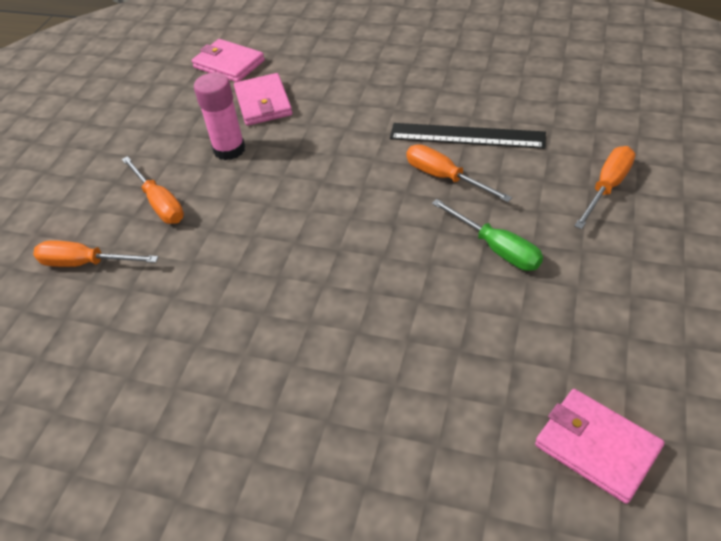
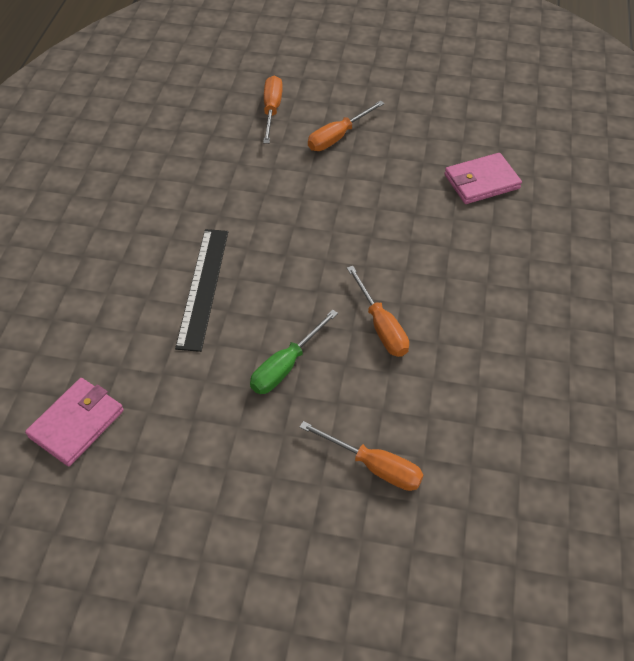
camera: 80 degrees right, 5 degrees up
pink wallet [192,39,265,82] -> none
pink glue stick [194,72,245,160] -> none
black ruler [390,123,546,149] -> black ruler moved to [175,229,228,352]
orange screwdriver [406,144,512,202] -> orange screwdriver turned 120 degrees clockwise [347,266,409,357]

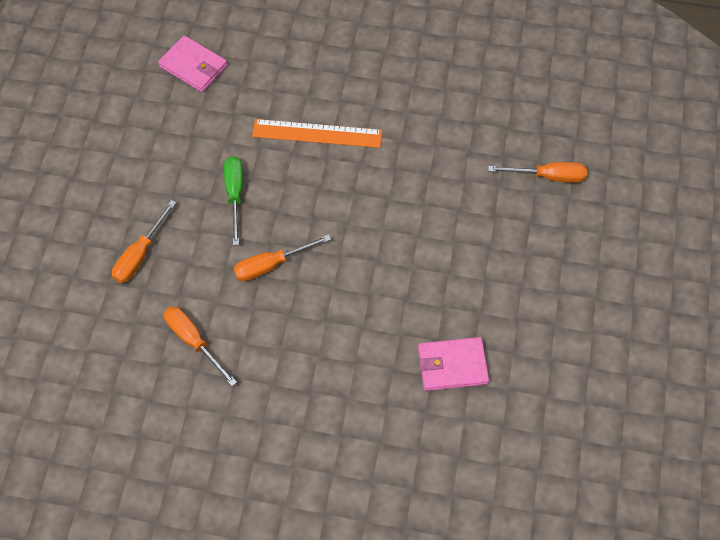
camera: 90 degrees right, 10 degrees up
black ruler [175,229,228,352] -> orange ruler [252,119,382,148]
green screwdriver [250,310,338,394] -> green screwdriver turned 45 degrees clockwise [224,156,243,245]
orange screwdriver [308,100,385,151] -> orange screwdriver moved to [164,306,237,386]
pink wallet [444,153,522,204] -> pink wallet turned 75 degrees counterclockwise [418,337,489,391]

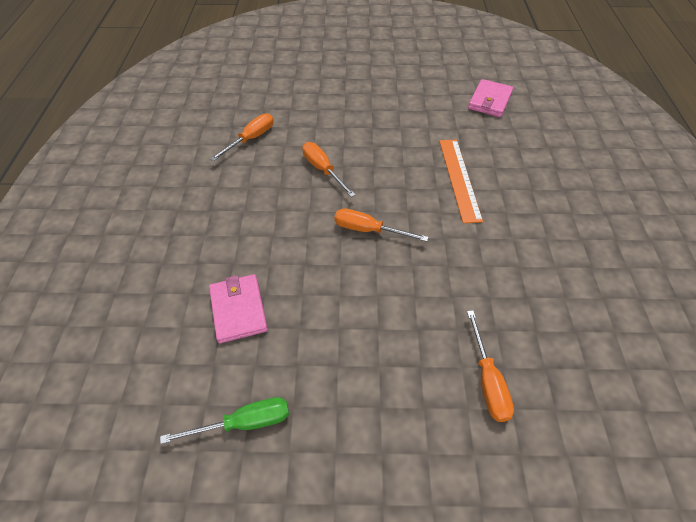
camera: 80 degrees right, 10 degrees down
orange screwdriver [112,200,176,283] -> orange screwdriver moved to [334,208,429,242]
green screwdriver [224,156,243,245] -> green screwdriver moved to [160,397,289,444]

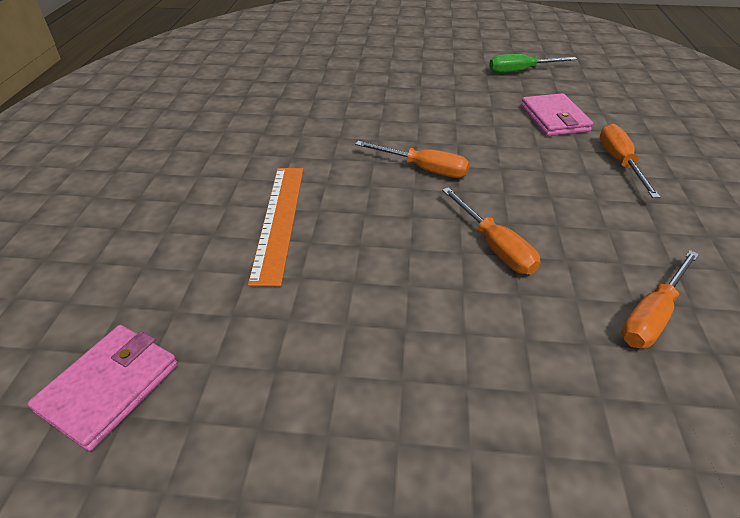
camera: 175 degrees left, 10 degrees down
orange screwdriver [467,310,514,422] -> orange screwdriver moved to [600,124,660,198]

